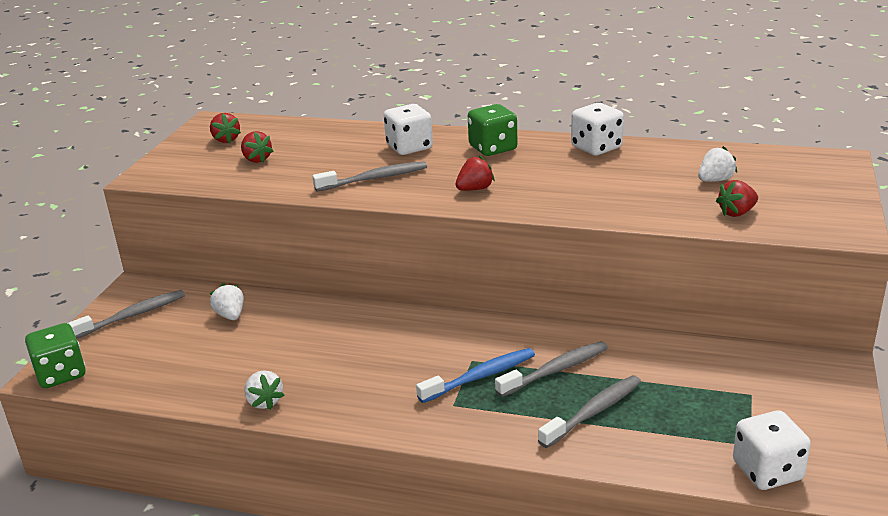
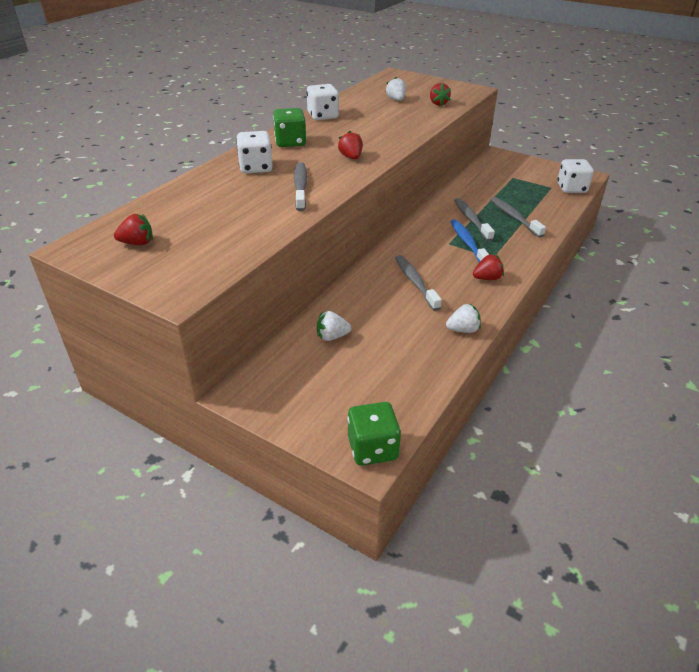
camera: 75 degrees left, 10 degrees up
grey toothbrush [68,290,185,339] -> grey toothbrush moved to [395,255,442,311]
red strawberry [241,131,273,163] -> red strawberry moved to [473,254,504,280]

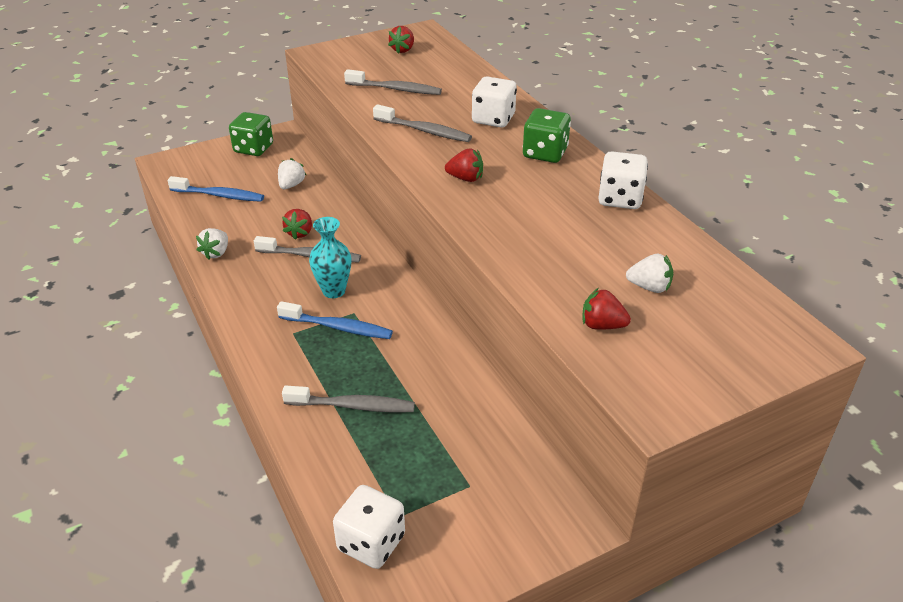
camera: 120 degrees right, 0 degrees up
green dice [348,402,401,466] -> green dice moved to [229,112,273,156]
grey toothbrush [454,198,495,241] -> grey toothbrush moved to [344,69,442,95]
red strawberry [473,254,504,280] -> red strawberry moved to [282,209,312,240]
none -> blue toothbrush [168,176,264,202]
none -> turquoise vase [309,217,351,298]

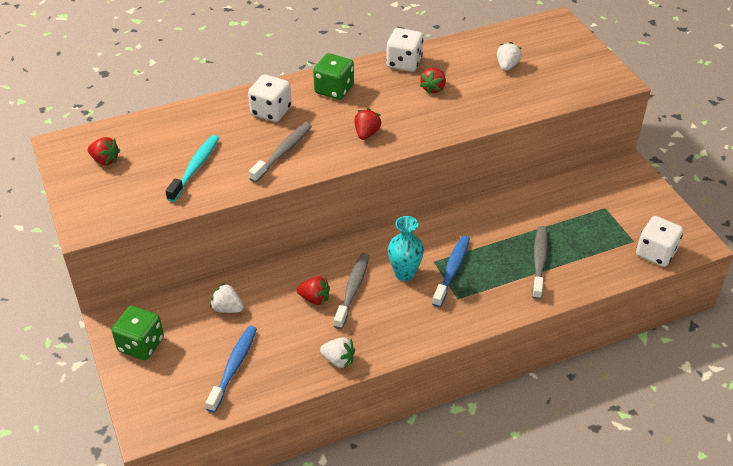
camera: 85 degrees left, 5 degrees up
grey toothbrush [344,69,442,95] -> turquoise toothbrush [165,135,219,202]
red strawberry [582,288,631,330] -> red strawberry moved to [420,68,446,95]

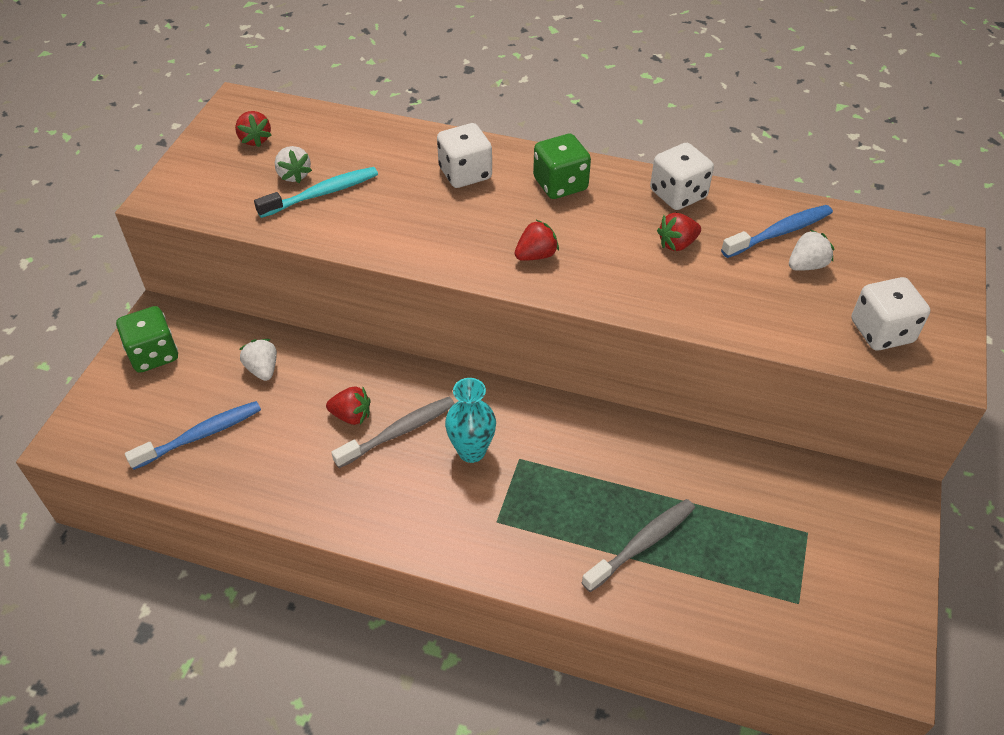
camera: 40 degrees right, 5 degrees up
grey toothbrush [249,123,312,183] -> none
red strawberry [297,276,330,305] -> red strawberry turned 45 degrees counterclockwise [326,387,370,425]
white strawberry [320,337,355,368] -> white strawberry moved to [275,146,312,183]
blue toothbrush [432,236,470,307] -> blue toothbrush moved to [721,205,833,258]
white dice [636,216,683,267] -> white dice moved to [852,277,930,350]

